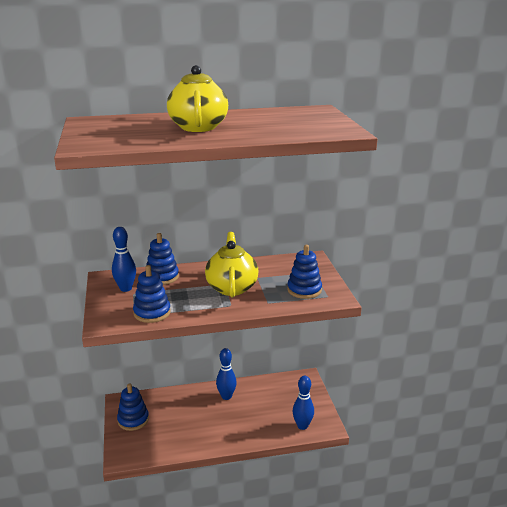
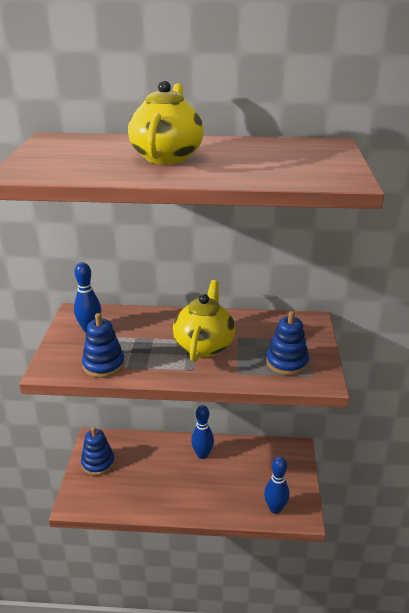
camera: 15 degrees right, 5 degrees up
blue stacking toy [145,233,179,285] -> none

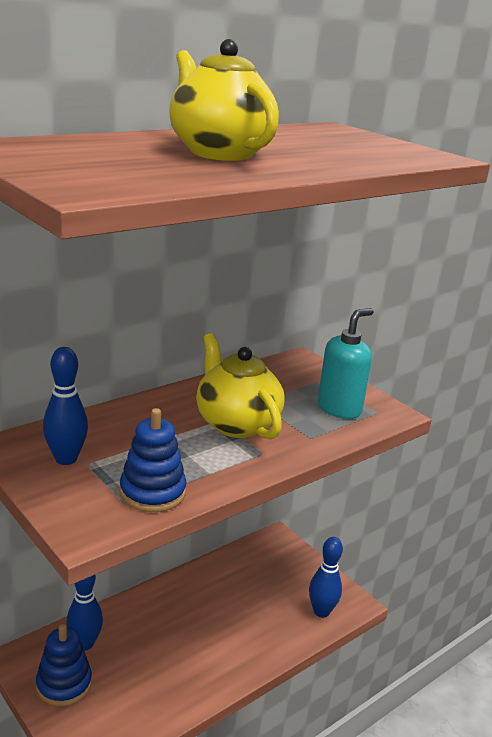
camera: 45 degrees left, 5 degrees down
blue bowling pin [191,405,214,459] -> blue bowling pin moved to [66,575,103,651]
blue stacking toy [266,311,309,375] -> turquoise soap dispenser [318,308,374,419]

